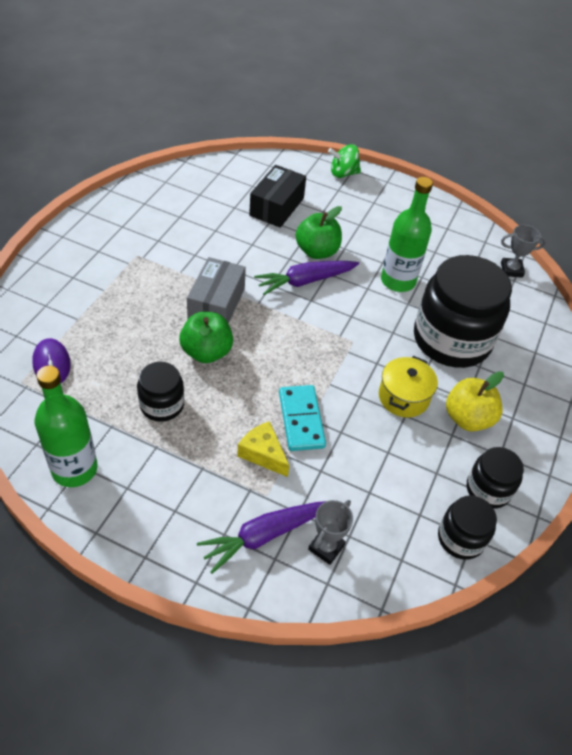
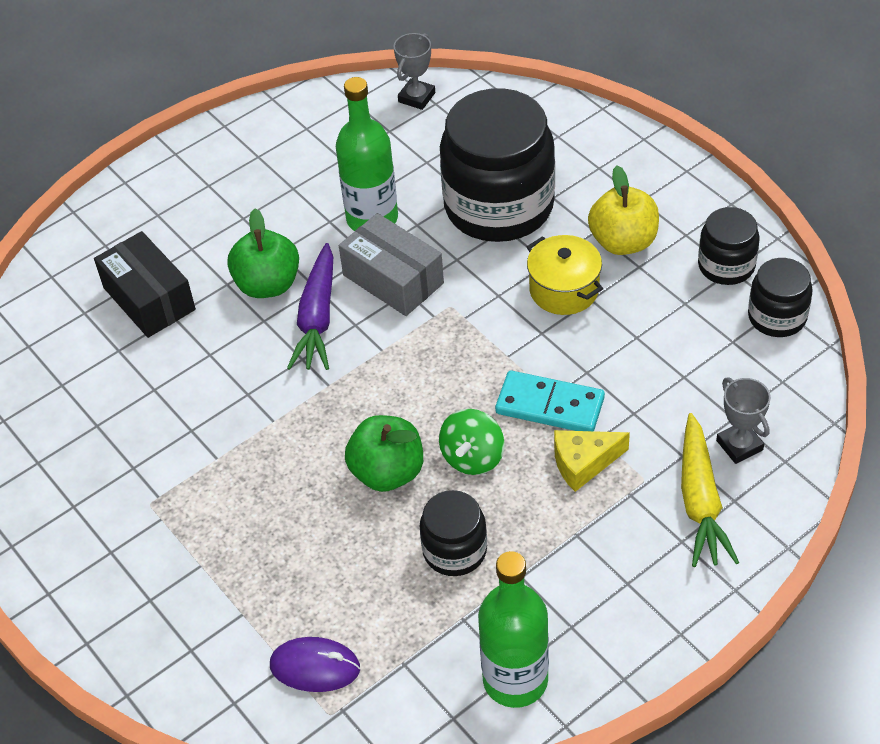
camera: 55 degrees left, 0 degrees up
grey box [187,257,246,324] -> grey box moved to [339,213,444,316]
purple carrot [197,501,326,574] -> yellow carrot [681,413,739,567]
green spinning top [328,144,361,178] -> green spinning top moved to [439,409,505,475]

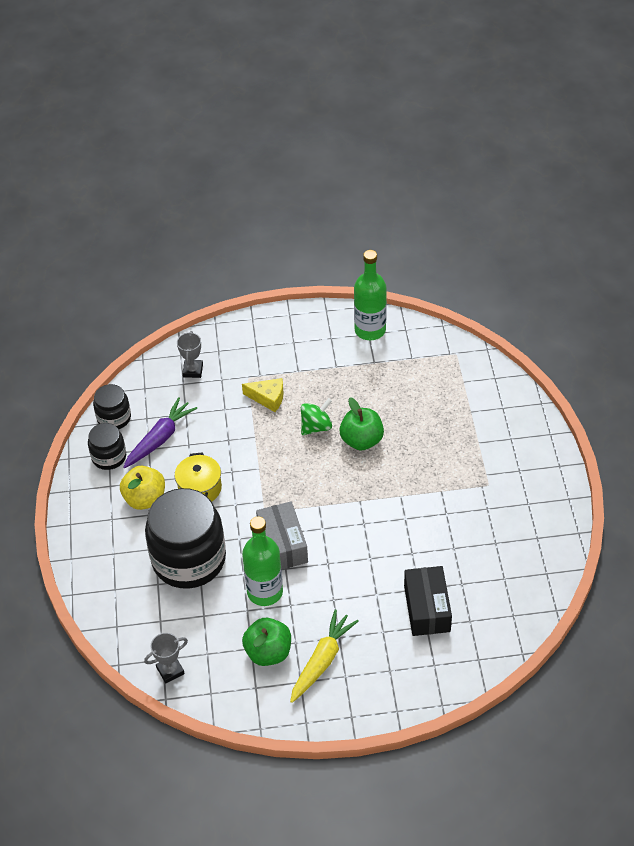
camera: 150 degrees left, 0 degrees up
green apple [227,209,299,298] -> green apple moved to [242,618,291,666]
purple mouse [270,637,360,692] -> none
purple carrot [287,243,333,370] -> purple carrot moved to [124,397,197,468]
black jar [420,490,487,576] -> none
turquoise domino [495,371,605,431] -> none
yellow carrot [681,413,739,567] -> yellow carrot moved to [290,610,359,703]

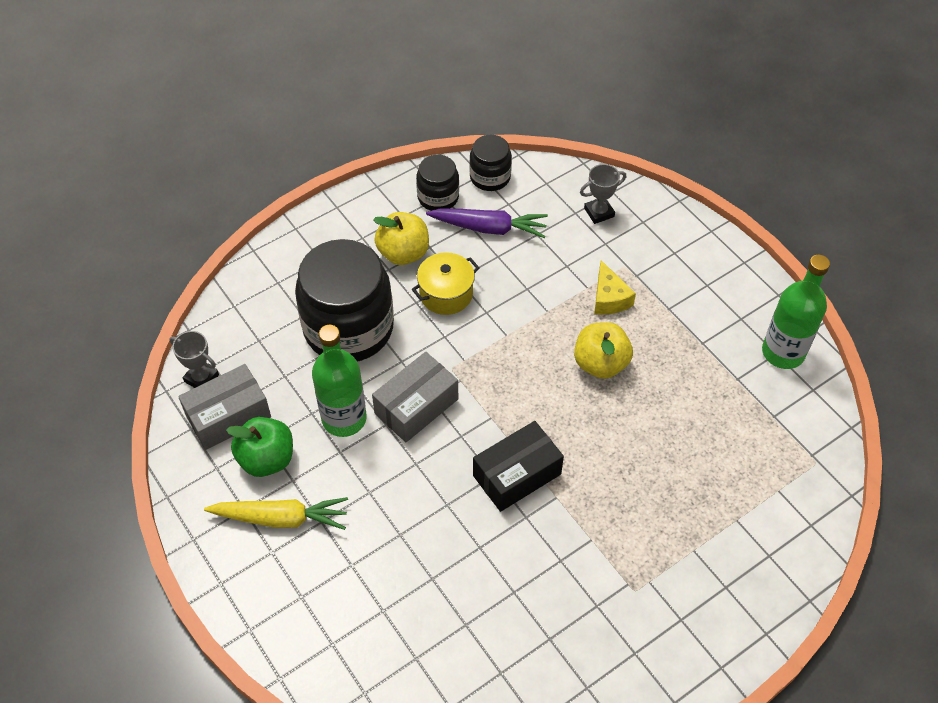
camera: 60 degrees right, 5 degrees up
green spinning top [301,398,332,435] -> yellow apple [574,322,633,379]
green apple [339,398,384,450] -> none
black box [404,566,452,636] -> black box moved to [473,421,564,512]
none -> grey box [178,364,271,450]

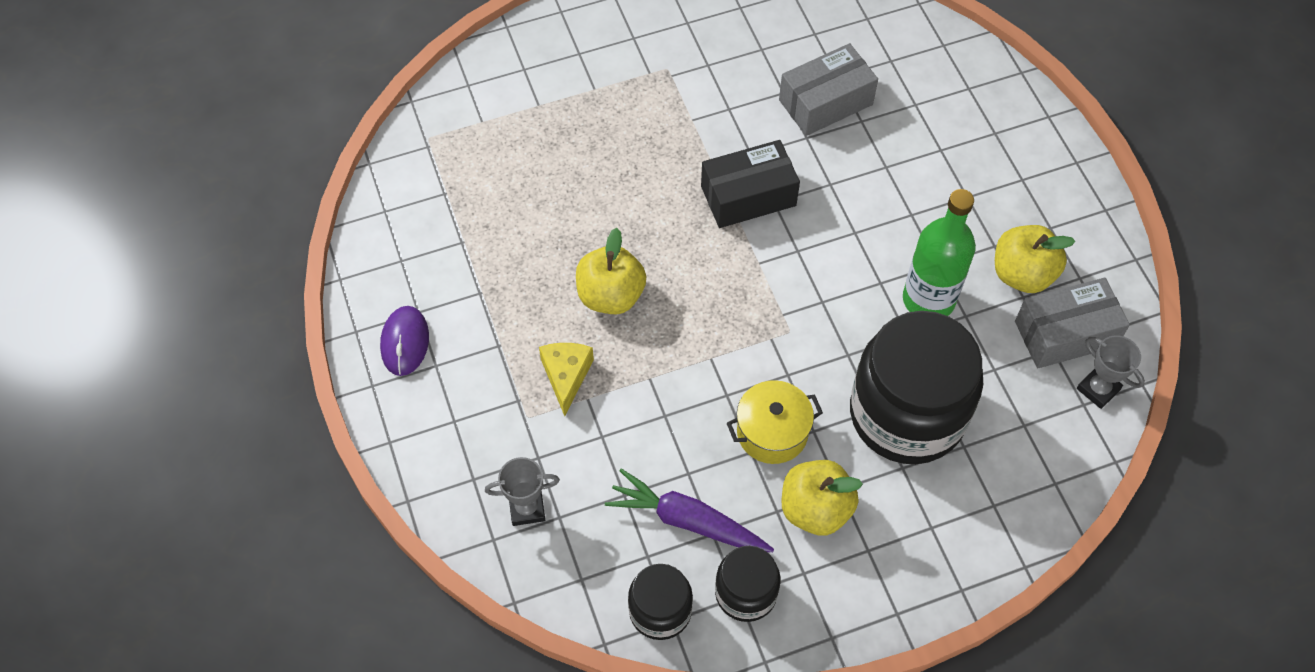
camera: 165 degrees left, 5 degrees up
yellow carrot [204,497,348,530] -> none
green apple [226,417,293,477] -> yellow apple [995,225,1075,293]
grey box [372,352,458,442] -> grey box moved to [779,43,878,136]
green bottle [762,255,830,369] -> none
none -> purple mouse [380,306,429,376]

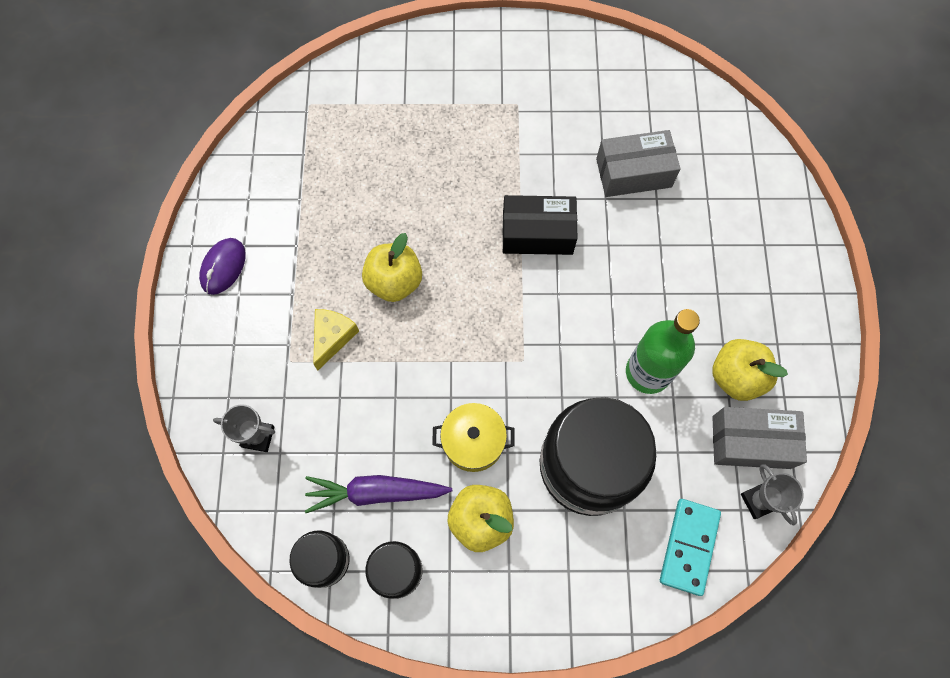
camera: 20 degrees right, 10 degrees up
purple carrot [605,469,774,552] -> purple carrot turned 45 degrees counterclockwise [305,475,452,513]
none -> turquoise domino [660,499,721,596]

